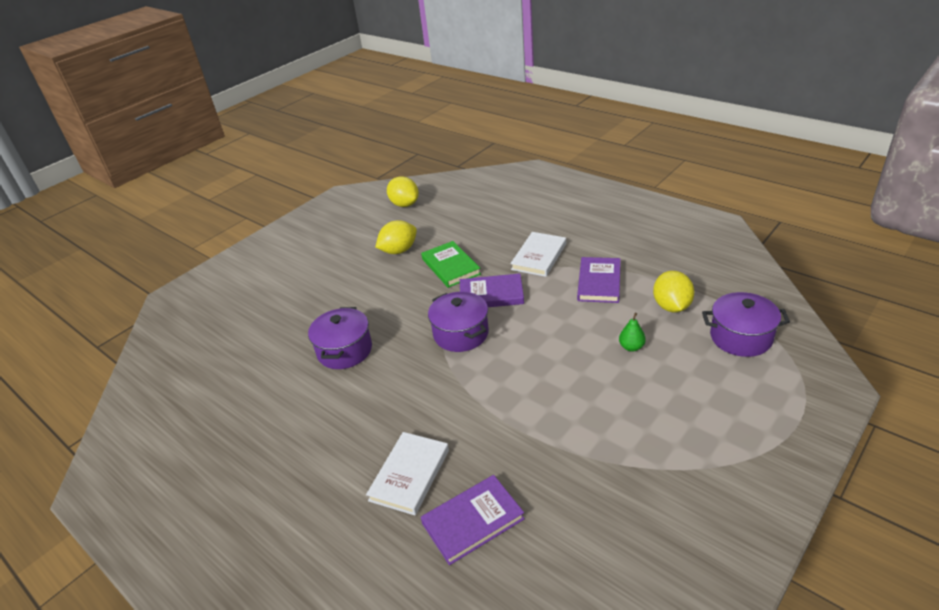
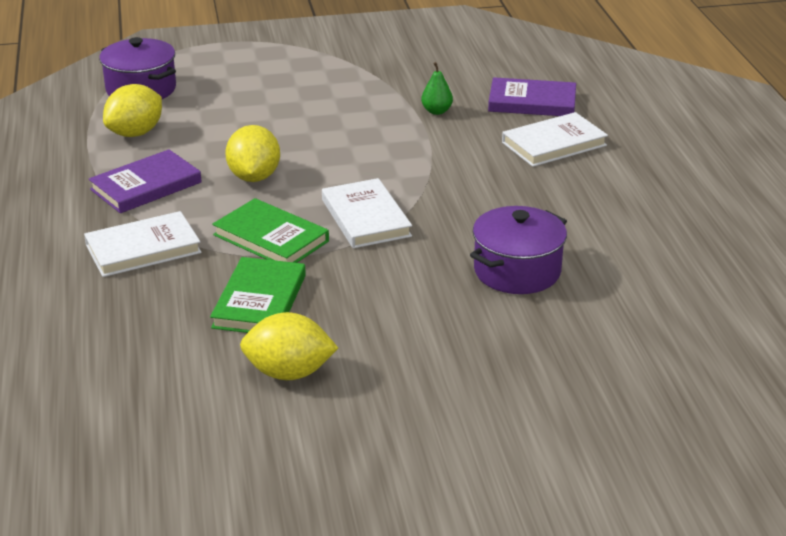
camera: 145 degrees left, 5 degrees down
yellow lemon [387,177,419,207] -> yellow lemon moved to [225,125,280,182]
purple pot [428,292,489,352] -> white book [322,178,412,248]
purple book [460,273,524,307] -> green book [212,198,329,263]
green pear [619,313,646,352] -> green pear moved to [421,62,453,115]

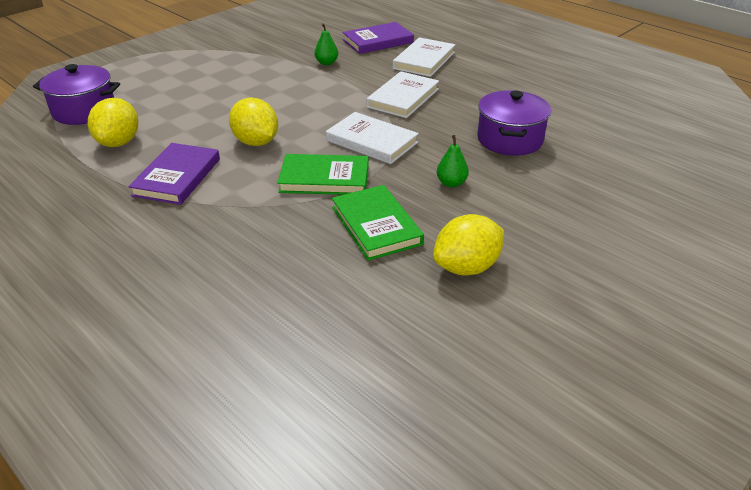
camera: 35 degrees left, 5 degrees up
white book [84,211,201,277] -> white book moved to [366,71,439,118]
none -> green pear [437,135,469,187]

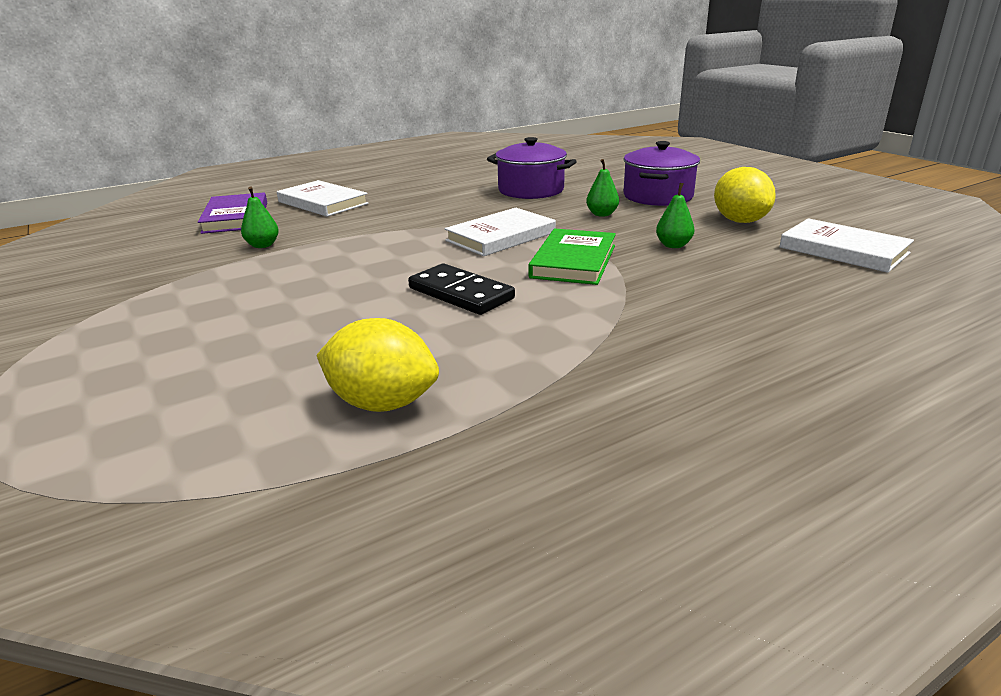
camera: 75 degrees left, 10 degrees down
purple pot [33,64,120,125] -> purple pot moved to [623,141,700,206]
purple book [128,143,220,205] -> none
yellow lemon [229,98,278,146] -> black domino [408,264,515,315]
green book [332,185,424,261] -> green pear [656,183,694,248]
white book [366,71,439,118] -> white book moved to [779,218,914,273]

